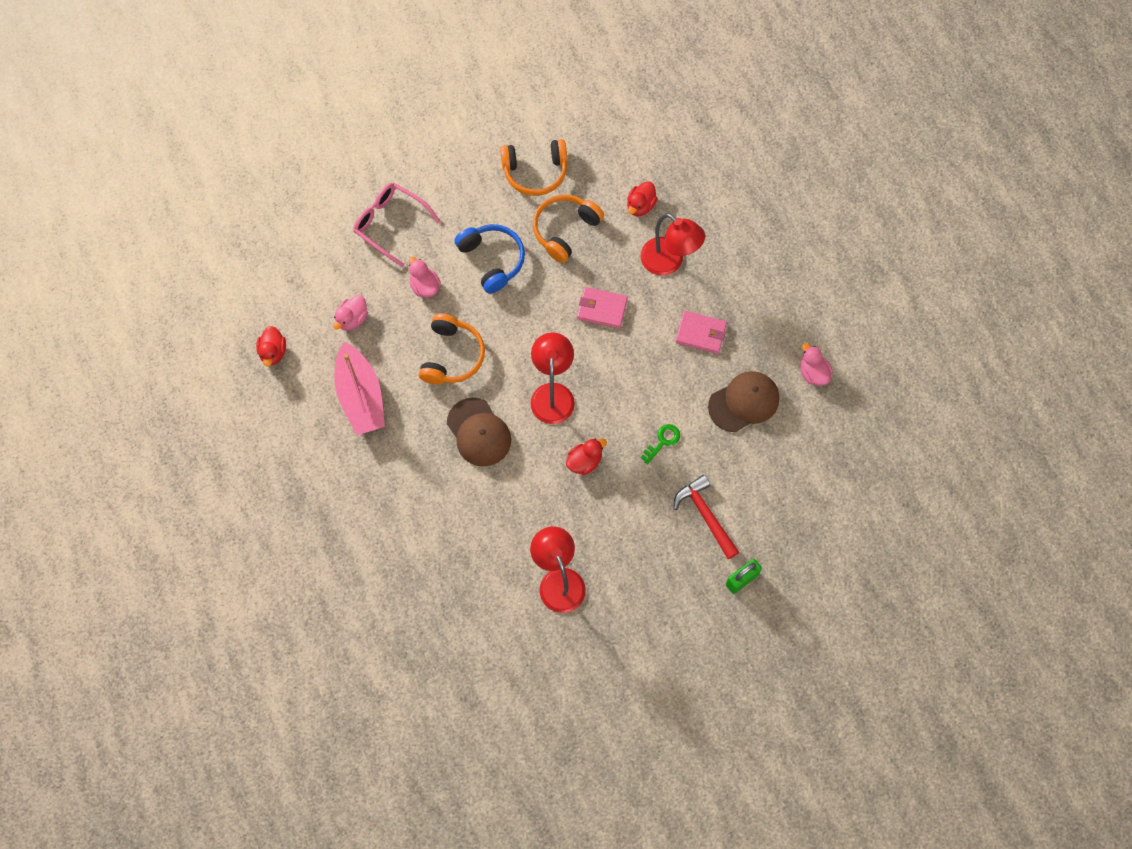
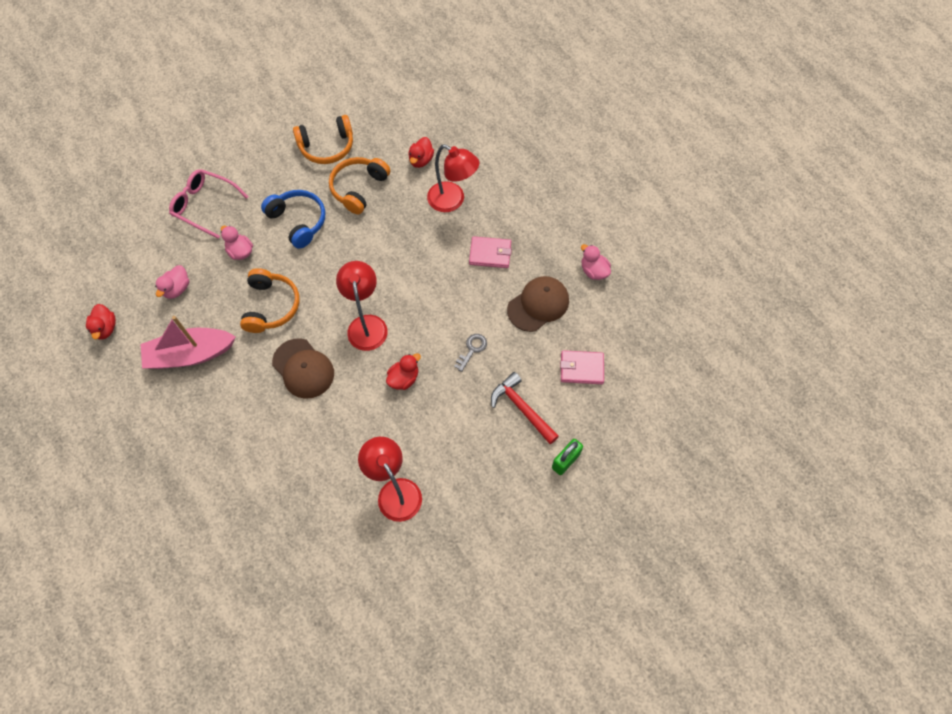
camera: 10 degrees left, 5 degrees down
pink boat [334,342,385,435] -> pink boat turned 105 degrees clockwise [141,316,236,369]
pink wallet [577,287,628,328] -> pink wallet moved to [560,350,604,384]
green key [641,424,680,464] -> grey key [454,334,487,372]

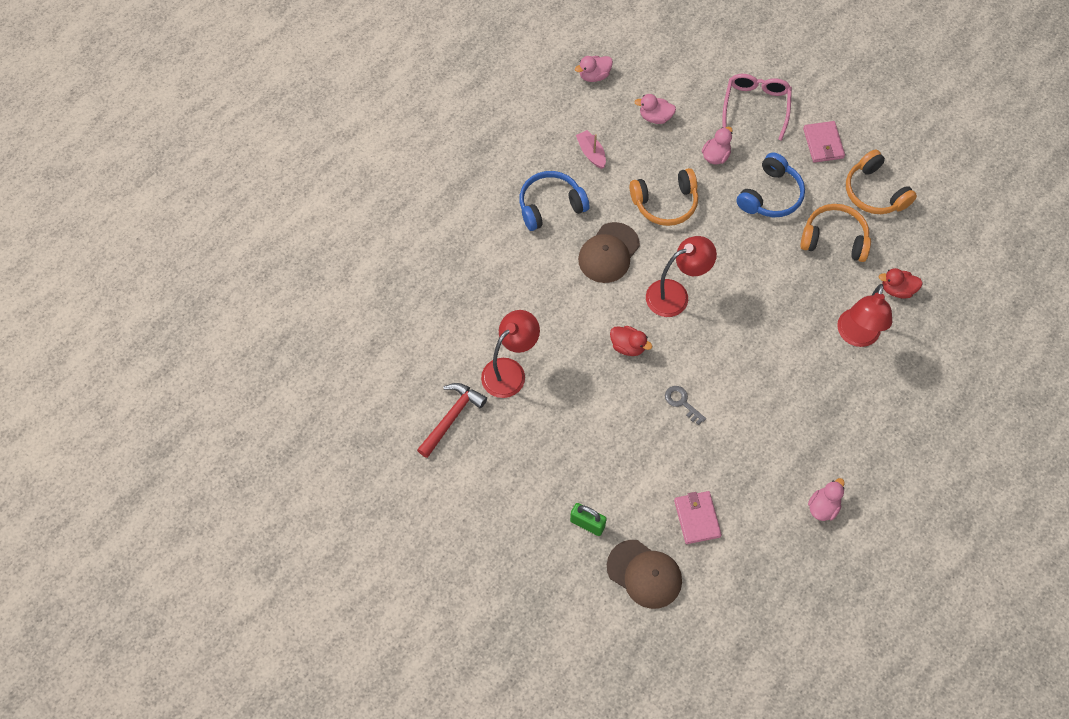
camera: 75 degrees right, 0 degrees up
red duck [86,304,116,340] -> pink duck [575,56,613,82]
pink boat [141,316,236,369] -> pink boat [576,130,606,169], size x0.51
grey key [454,334,487,372] -> grey key turned 150 degrees counterclockwise [665,386,706,425]
pink wallet [469,236,512,268] -> pink wallet moved to [803,121,845,163]
red hammer [491,372,559,444] -> red hammer moved to [417,383,487,458]
brown cap [507,276,569,332] -> brown cap moved to [607,540,682,609]
none -> blue headphones [519,171,589,231]

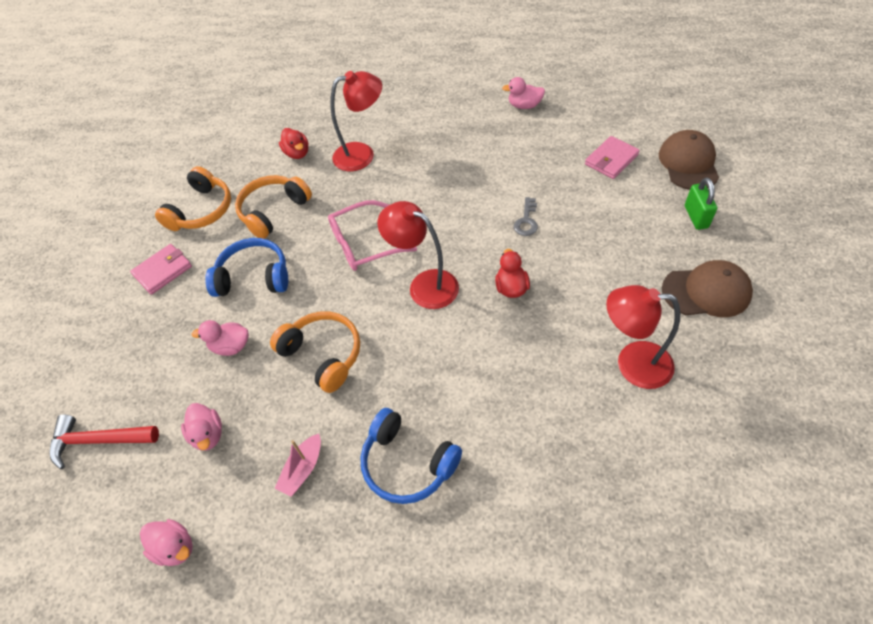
camera: 120 degrees left, 10 degrees down
red hammer [417,383,487,458] -> red hammer moved to [50,415,159,469]
brown cap [578,222,640,283] -> brown cap moved to [662,260,753,317]
pink glasses [723,74,792,141] -> pink glasses moved to [328,200,417,271]
orange headphones [800,204,871,262] -> orange headphones turned 60 degrees clockwise [235,175,312,239]

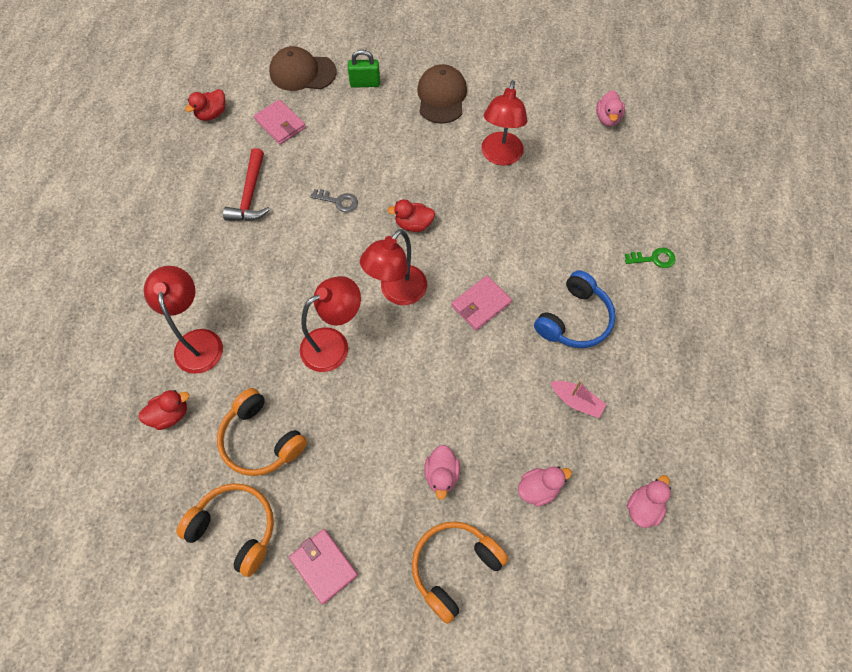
camera: 90 degrees left, 10 degrees up
red hammer [50,415,159,469] -> red hammer moved to [223,148,270,221]
blue headphones [205,238,288,297] -> none
orange headphones [270,311,360,393] -> orange headphones moved to [412,521,508,624]
pink glasses [328,200,417,271] -> red lamp [300,276,361,372]
pink duck [502,77,545,109] -> pink duck moved to [596,90,625,126]
none -> red duck [185,89,225,121]
none -> pink wallet [451,275,512,331]
none -> green key [625,248,675,268]

